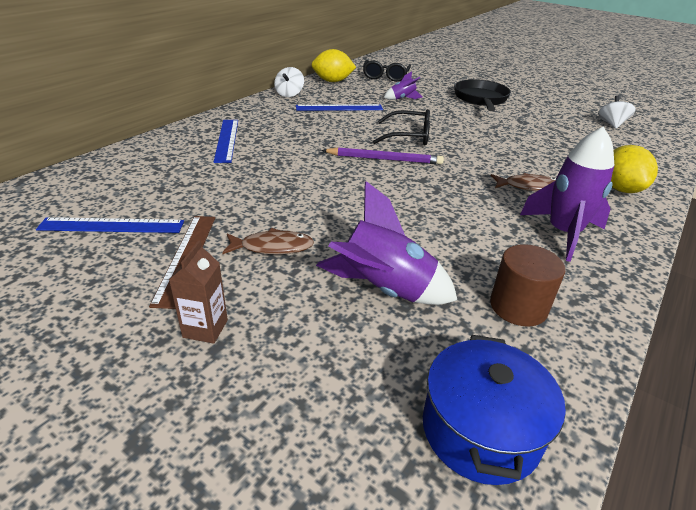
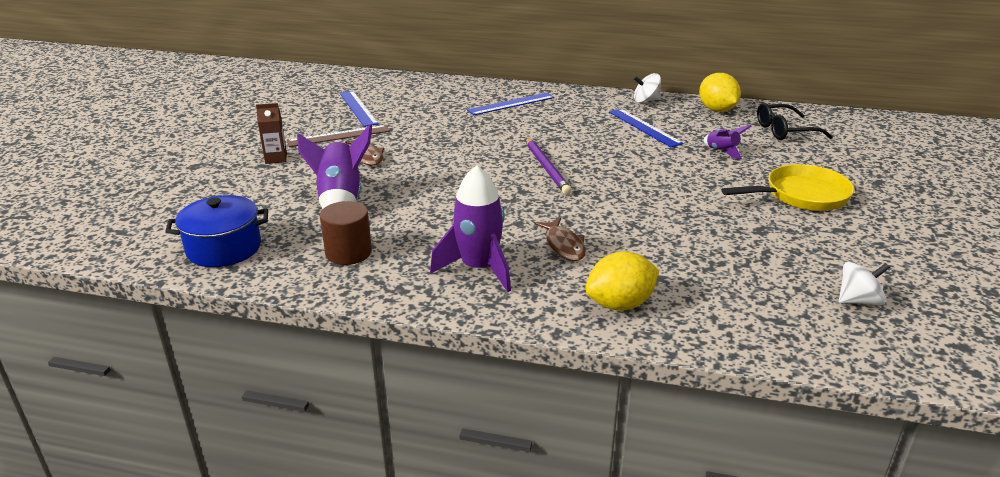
camera: 70 degrees right, 5 degrees down
black glasses [373,109,430,145] -> none
black pan [454,79,511,111] -> yellow pan [721,164,854,211]

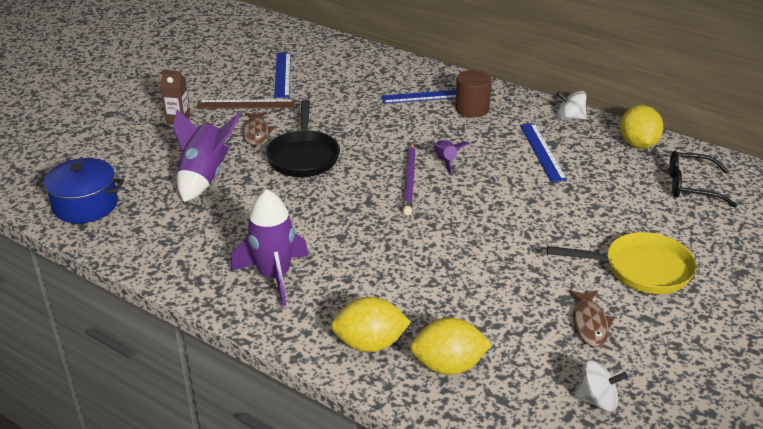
camera: 20 degrees right, 5 degrees up
brown cylinder [320,201,372,265] -> brown cylinder moved to [455,70,492,117]
brown fish [535,218,586,261] -> brown fish moved to [569,290,614,347]
purple rocket [704,125,752,159] -> purple rocket moved to [433,139,470,175]
none -> black pan [266,99,340,177]
none -> yellow lemon [410,318,492,375]

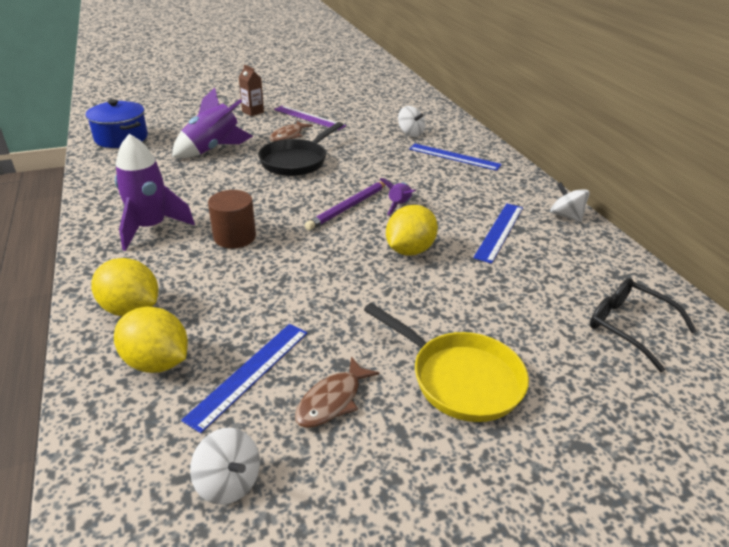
camera: 35 degrees right, 0 degrees up
brown ruler [197,99,295,109] -> purple ruler [274,105,346,130]
blue ruler [274,53,291,98] -> blue ruler moved to [181,324,307,433]
brown cylinder [455,70,492,117] -> brown cylinder moved to [208,190,256,248]
yellow lemon [620,105,663,149] -> yellow lemon moved to [386,205,438,255]
none -> white spinning top [398,106,425,137]

